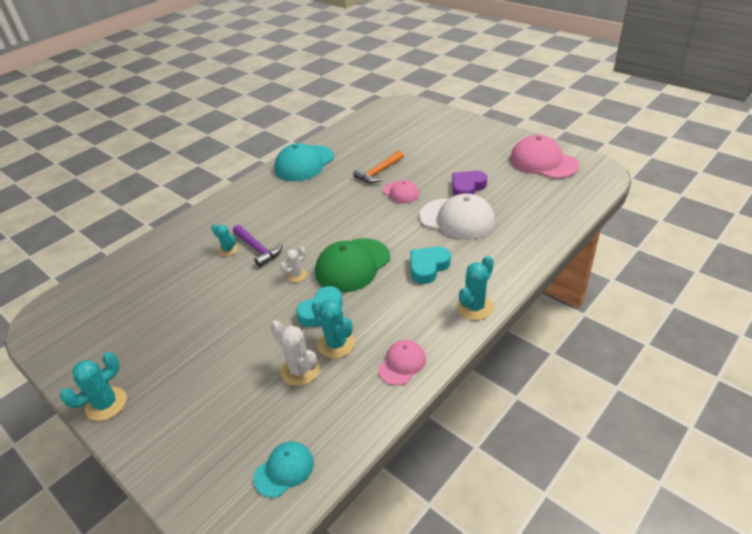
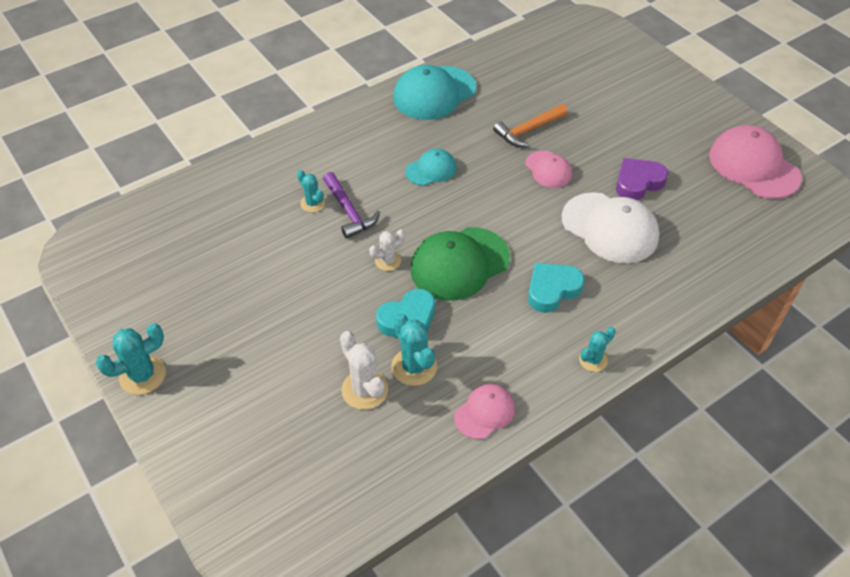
camera: 10 degrees right, 10 degrees up
turquoise cap [253,441,314,498] -> turquoise cap moved to [405,149,457,186]
turquoise cactus [456,256,494,320] -> turquoise cactus [579,327,616,372], size x0.63

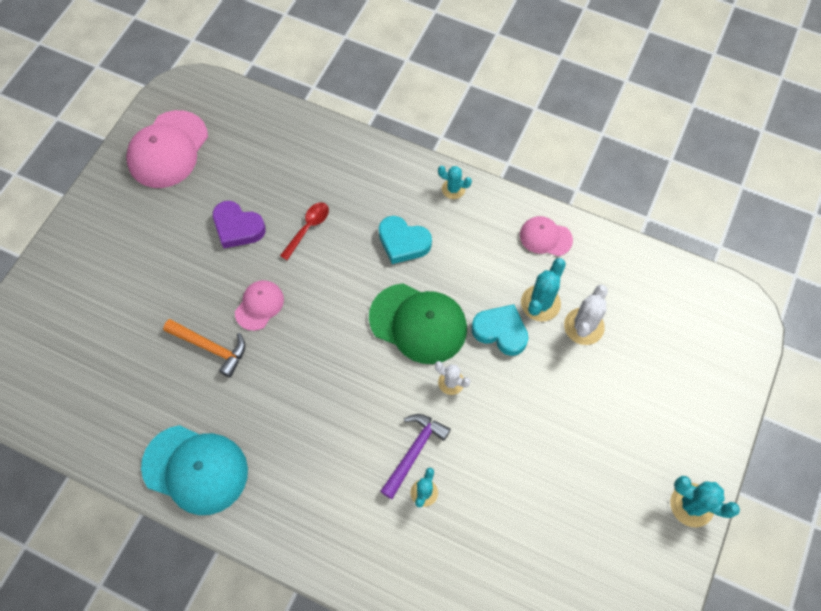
camera: 120 degrees left, 15 degrees up
turquoise cap [405,149,457,186] -> none
white cap [562,192,659,264] -> red spoon [280,202,329,260]

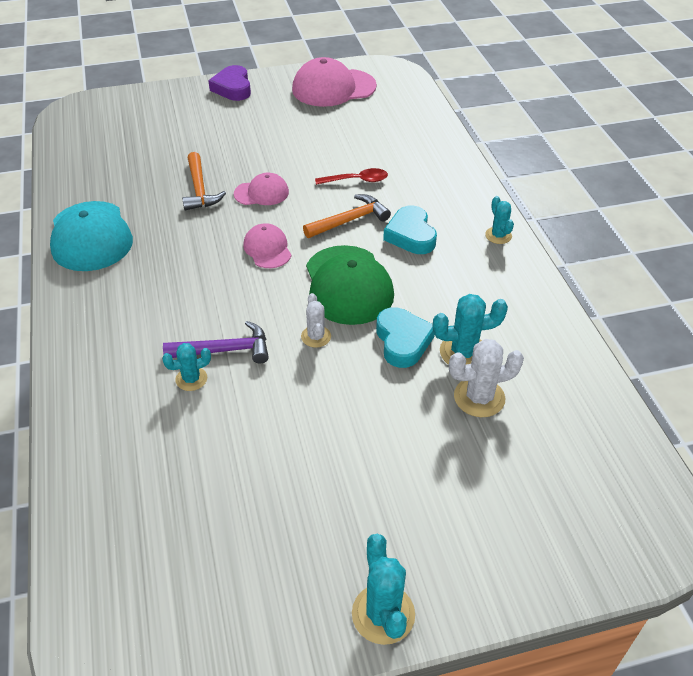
camera: 50 degrees right, 20 degrees down
purple heart [213,201,266,248] -> purple heart moved to [208,65,251,101]
pink cap [520,216,573,256] -> pink cap moved to [243,223,292,268]
none -> orange hammer [303,194,391,238]

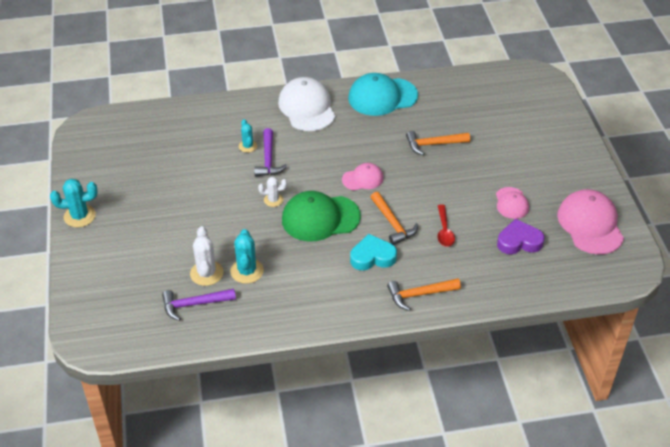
camera: 95 degrees right, 0 degrees up
purple heart [208,65,251,101] -> purple heart moved to [497,219,545,254]
pink cap [234,173,289,205] -> pink cap moved to [496,187,529,219]
turquoise heart [376,307,435,368] -> none
turquoise cactus [485,196,514,244] -> none
none -> purple hammer [162,289,236,321]
none -> white cap [278,77,335,131]
none -> orange hammer [387,278,461,311]

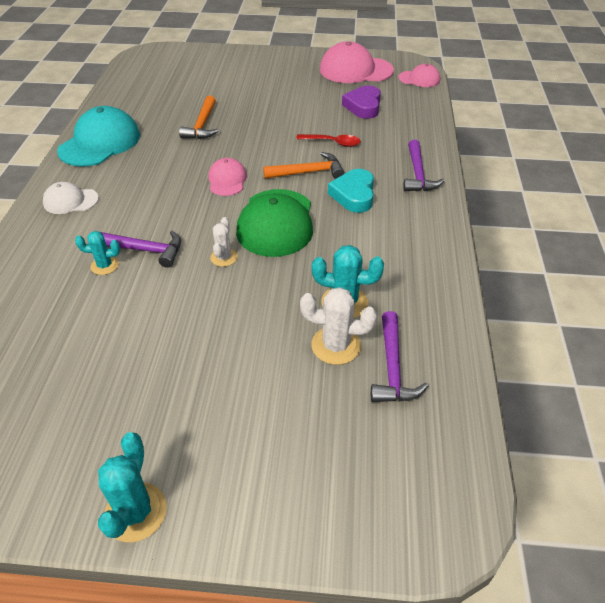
camera: 75 degrees left, 0 degrees up
white cap [278,77,335,131] -> white cap [43,182,99,214], size x0.55
turquoise cap [348,73,418,116] -> turquoise cap turned 150 degrees counterclockwise [57,106,140,167]
orange hammer [387,278,461,311] -> purple hammer [403,140,445,191]
pink cap [496,187,529,219] -> pink cap moved to [398,64,440,87]

